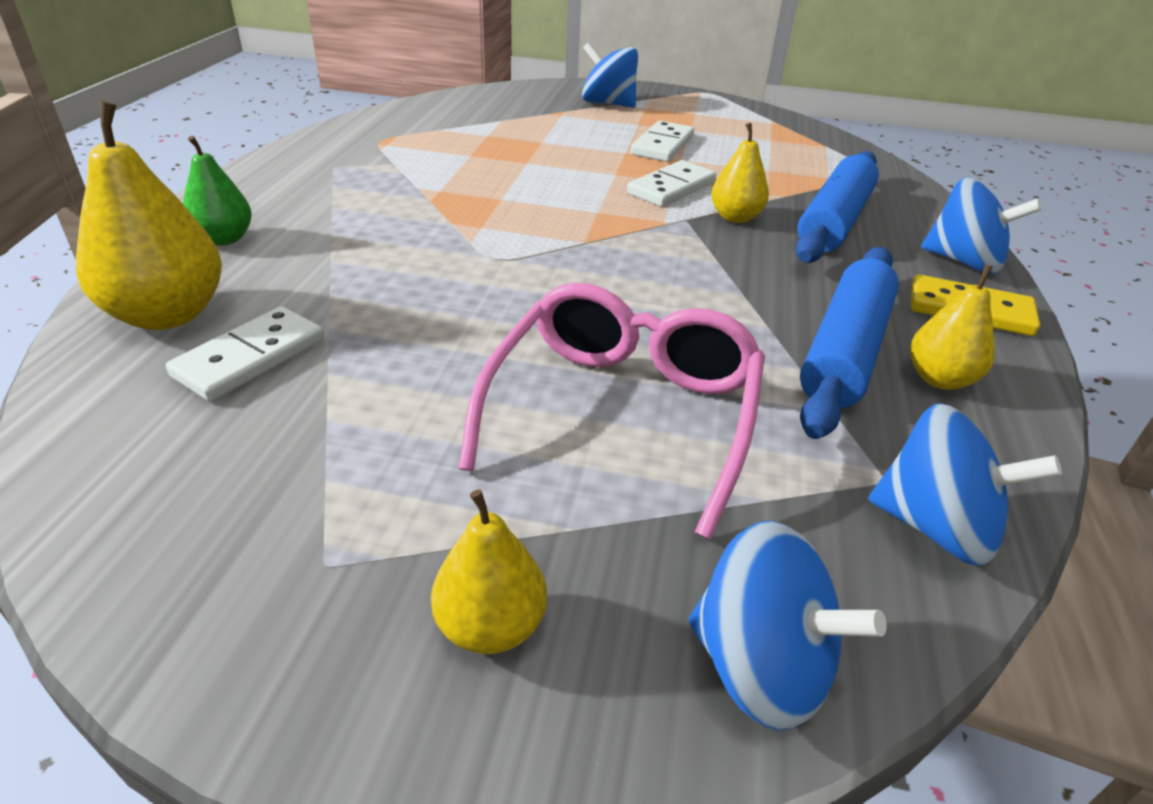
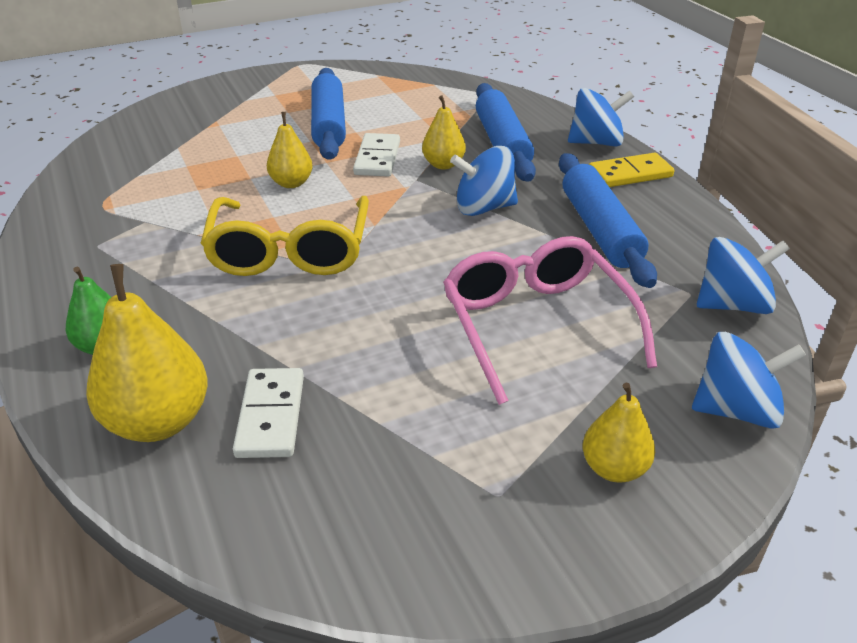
camera: 35 degrees left, 0 degrees up
blue spinning top [582,42,638,108] -> blue spinning top moved to [450,146,518,216]
white domino [631,121,694,162] -> blue rolling pin [311,68,346,160]
yellow pear [910,265,995,390] -> yellow pear moved to [267,112,313,188]
none -> yellow glasses [201,196,369,276]

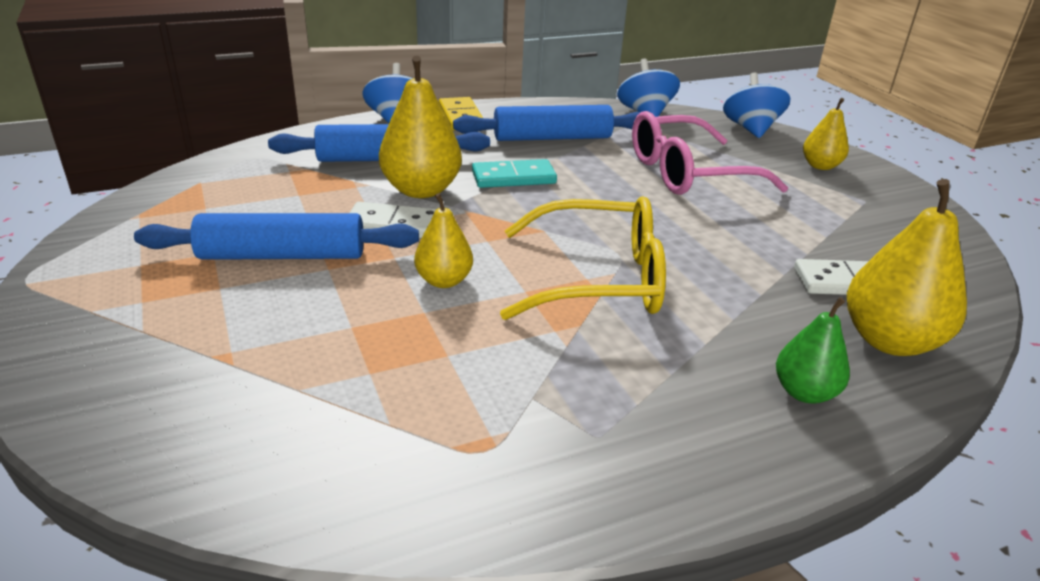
camera: 90 degrees left, 5 degrees down
yellow pear [422,95,466,169] -> yellow pear [379,56,462,198], size x1.70
blue spinning top [450,146,518,216] -> turquoise domino [472,159,557,188]

